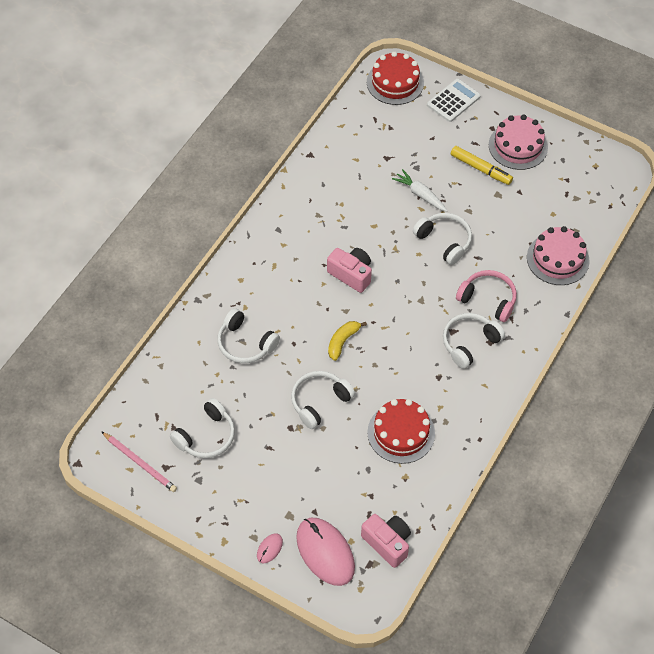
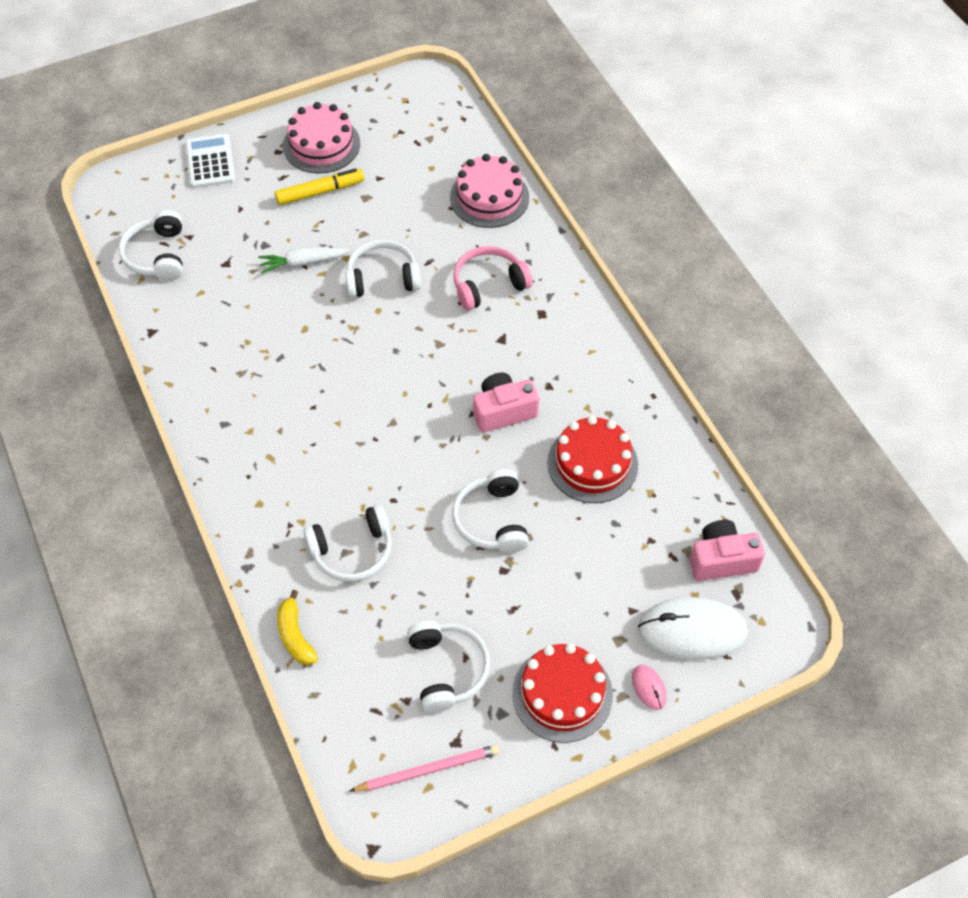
camera: 55 degrees left, 0 degrees up
pink mouse [296,518,355,586] -> white mouse [638,597,748,660]
pink camera [327,248,372,293] -> pink camera moved to [473,372,539,432]
yellow banana [328,321,367,361] -> yellow banana moved to [277,590,318,665]
red cake [367,51,424,105] -> red cake moved to [512,643,613,743]
white headphones [443,313,505,369] -> white headphones moved to [119,210,183,281]

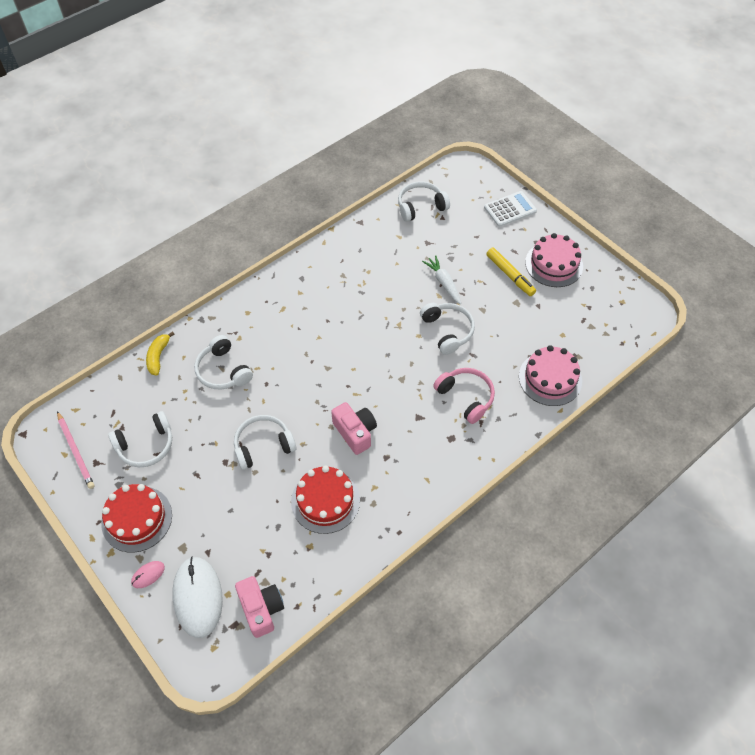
camera: 75 degrees right, 0 degrees up
yellow banana [277,590,318,665] -> yellow banana turned 45 degrees counterclockwise [146,331,174,375]

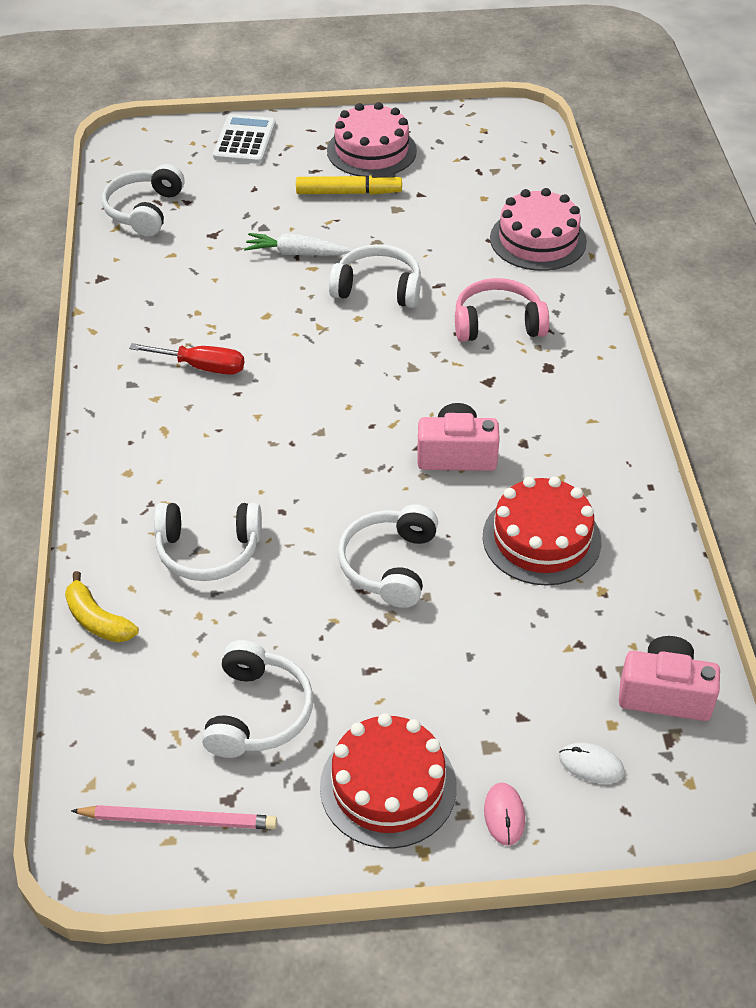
camera: 55 degrees left, 10 degrees down
white mouse [172,556,223,638] -> white mouse [559,743,625,784], size x0.44
none -> red screwdriver [129,343,244,375]

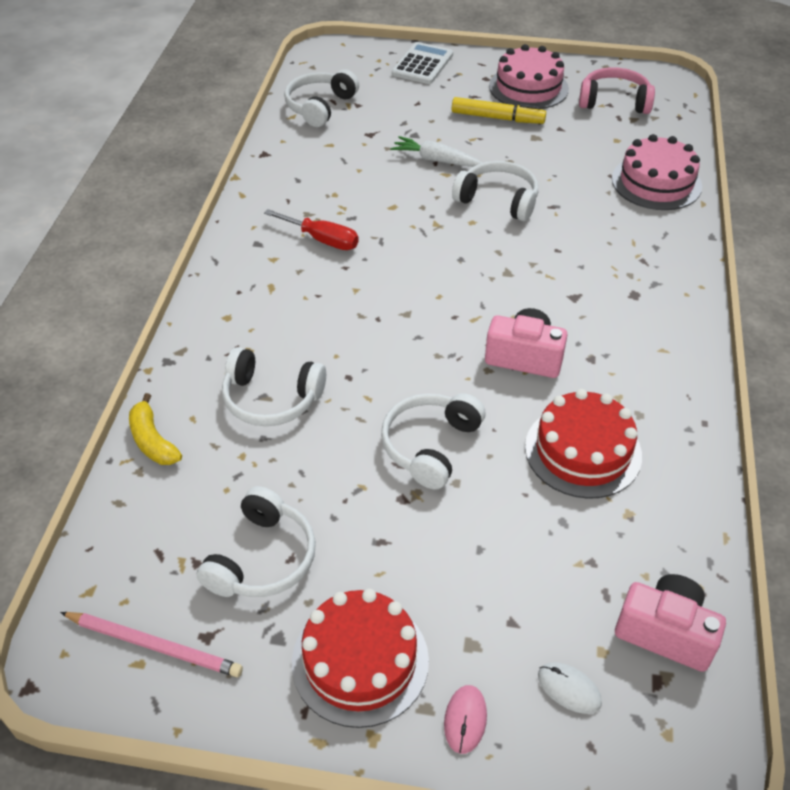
camera: 15 degrees right, 0 degrees up
pink headphones [455,278,549,342] -> pink headphones moved to [579,67,655,114]

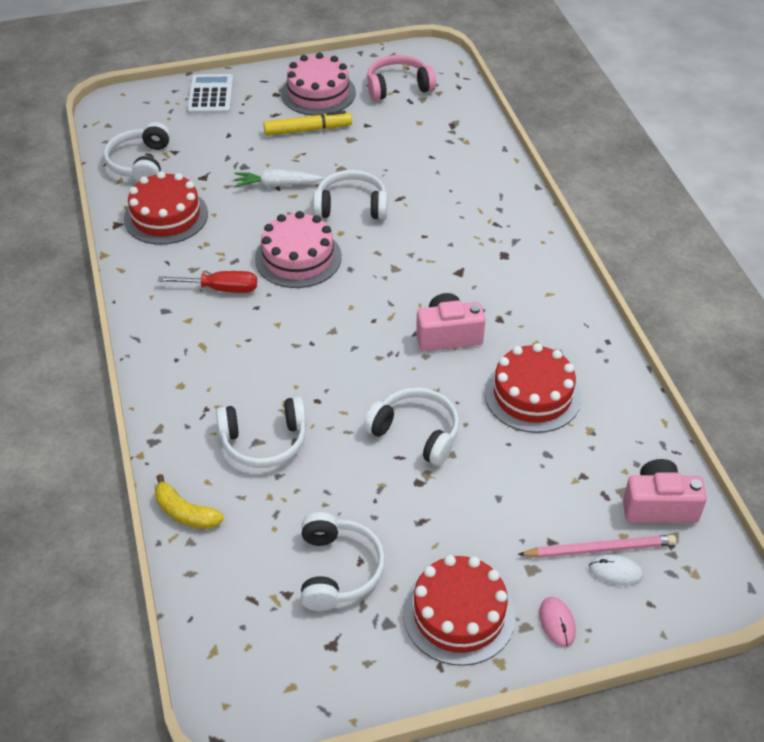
camera: 25 degrees left, 0 degrees up
pink pencil [60,612,243,677] -> pink pencil moved to [518,535,676,558]
white headphones [381,393,485,489] -> white headphones turned 120 degrees clockwise [364,387,459,466]
pink cake [612,134,702,210] -> pink cake moved to [255,211,342,288]
none -> red cake [124,171,208,245]

